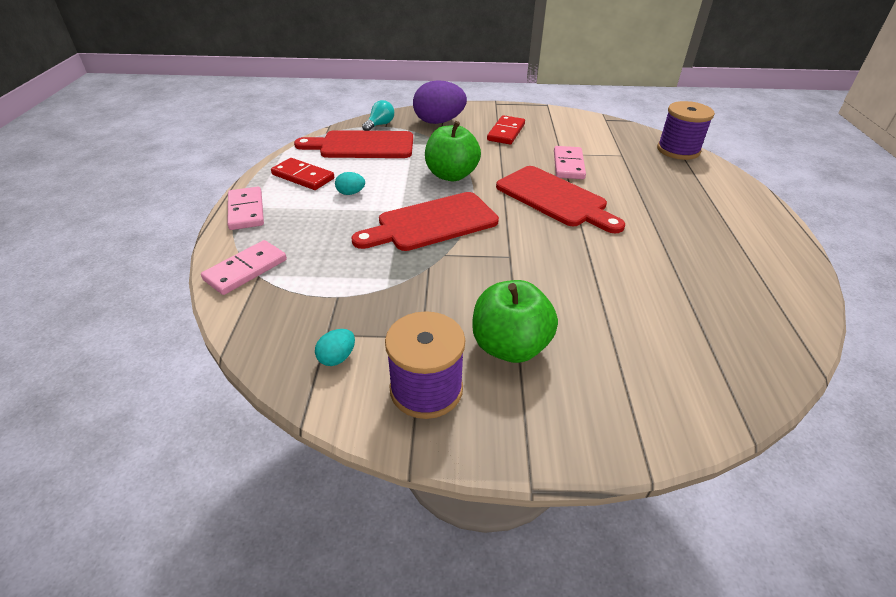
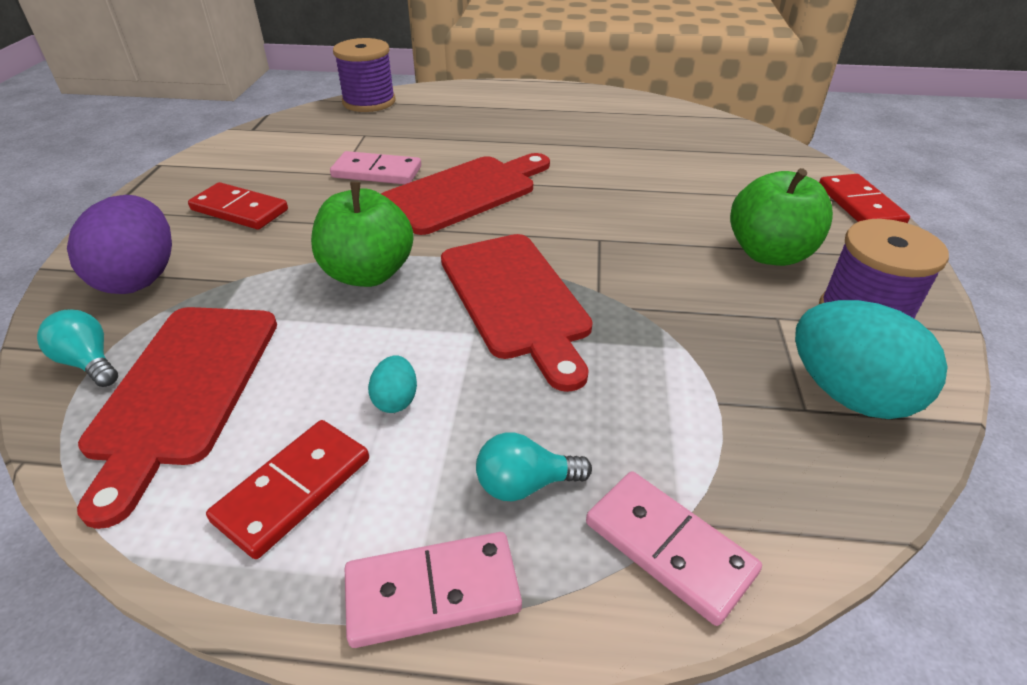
camera: 85 degrees left, 0 degrees up
turquoise egg [315,329,355,366] -> turquoise egg [795,300,947,419], size x2.21
none -> turquoise light bulb [476,432,592,501]
none -> red domino [819,174,910,223]

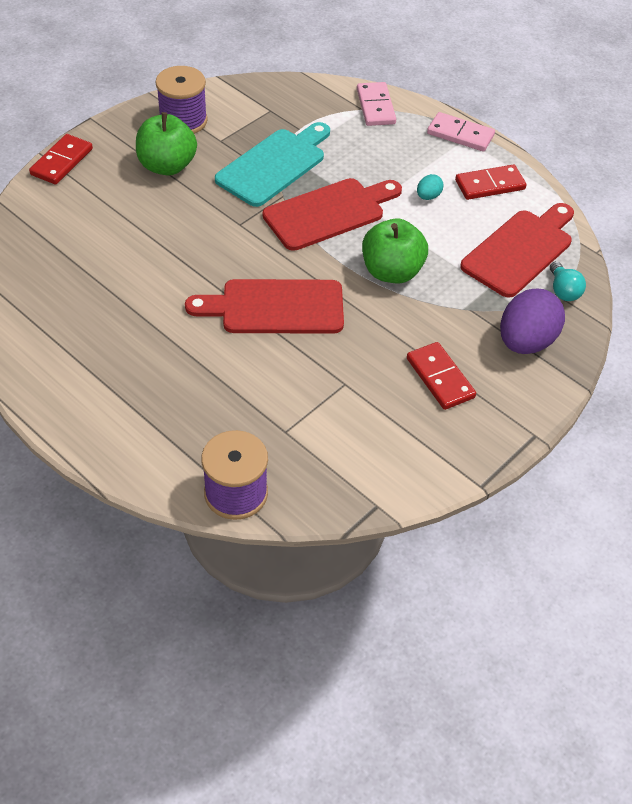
camera: 145 degrees left, 10 degrees up
pink domino [330,151,421,184] -> none
red cutting board [441,234,593,392] -> red cutting board turned 45 degrees clockwise [263,178,402,251]
turquoise light bulb [476,432,592,501] -> none
turquoise egg [795,300,947,419] -> none
none -> turquoise cutting board [215,122,330,207]

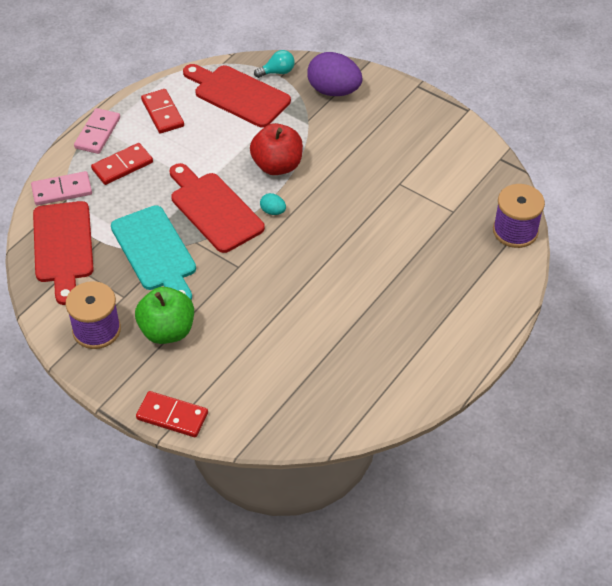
camera: 95 degrees left, 0 degrees up
red cutting board [185,279,344,334] -> red cutting board moved to [33,201,94,305]
turquoise cutting board [215,122,330,207] -> turquoise cutting board turned 150 degrees counterclockwise [111,205,196,300]
green apple [362,219,428,284] -> red apple [250,123,303,175]
red domino [407,342,476,410] -> red domino moved to [91,143,153,185]
turquoise egg [417,174,444,200] -> turquoise egg moved to [260,193,286,215]

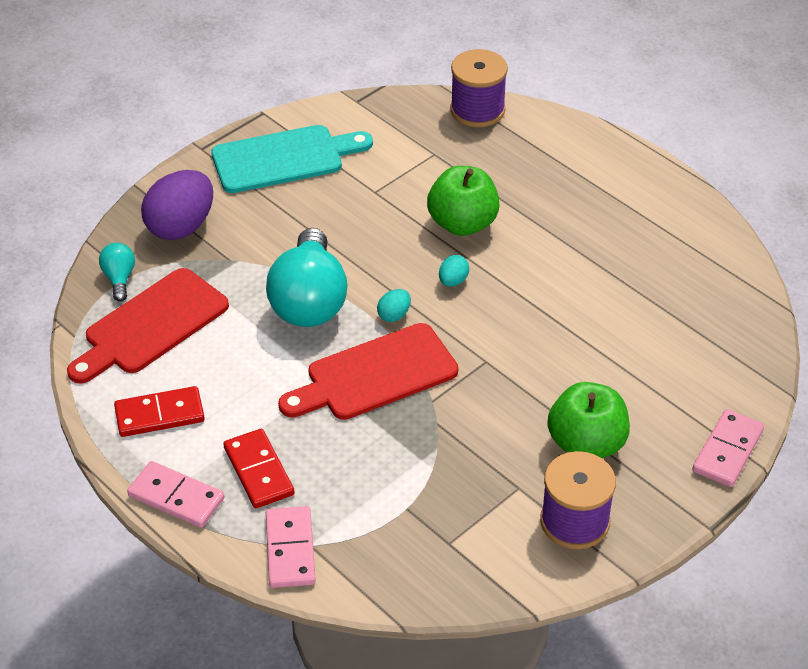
camera: 80 degrees left, 5 degrees down
red cutting board [33,201,94,305] -> none
turquoise cutting board [111,205,196,300] -> turquoise cutting board moved to [211,125,373,193]
red domino [136,391,208,437] -> pink domino [692,409,764,487]
red apple [250,123,303,175] -> turquoise light bulb [266,228,348,327]
none -> green apple [427,166,500,236]
none -> turquoise egg [439,255,469,287]

